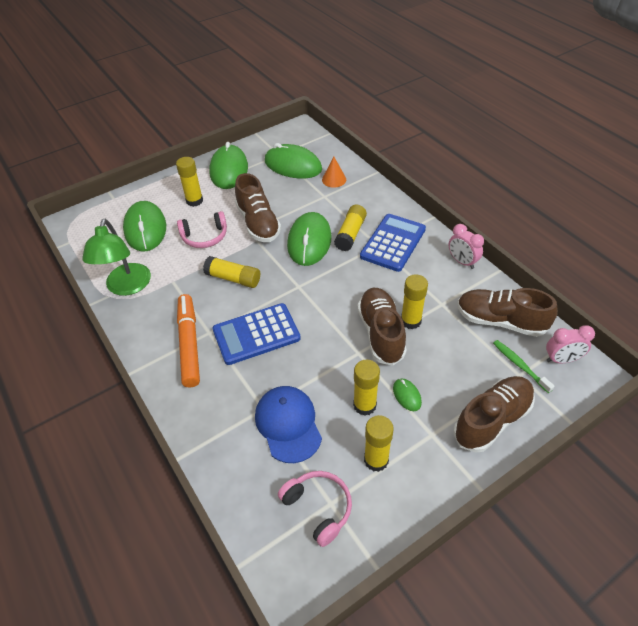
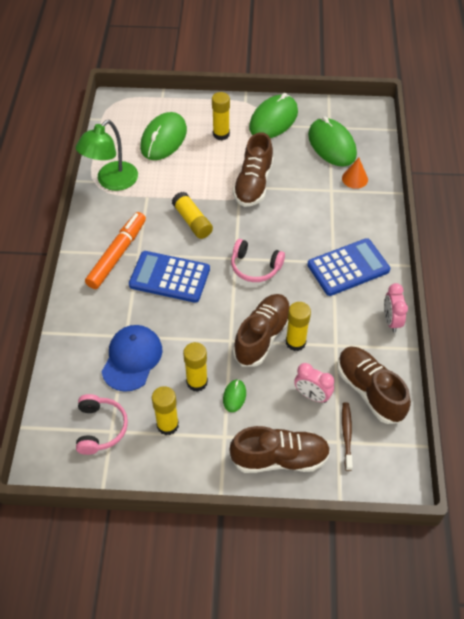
camera: 35 degrees right, 5 degrees up
pink headphones [177,211,227,248] -> pink headphones moved to [231,239,285,282]
green mouse [287,212,332,266] -> none
yellow glue stick [334,205,367,251] -> none
green toothbrush [493,340,554,393] -> brown toothbrush [342,402,353,471]
pink clock [546,325,595,363] -> pink clock moved to [294,363,334,403]

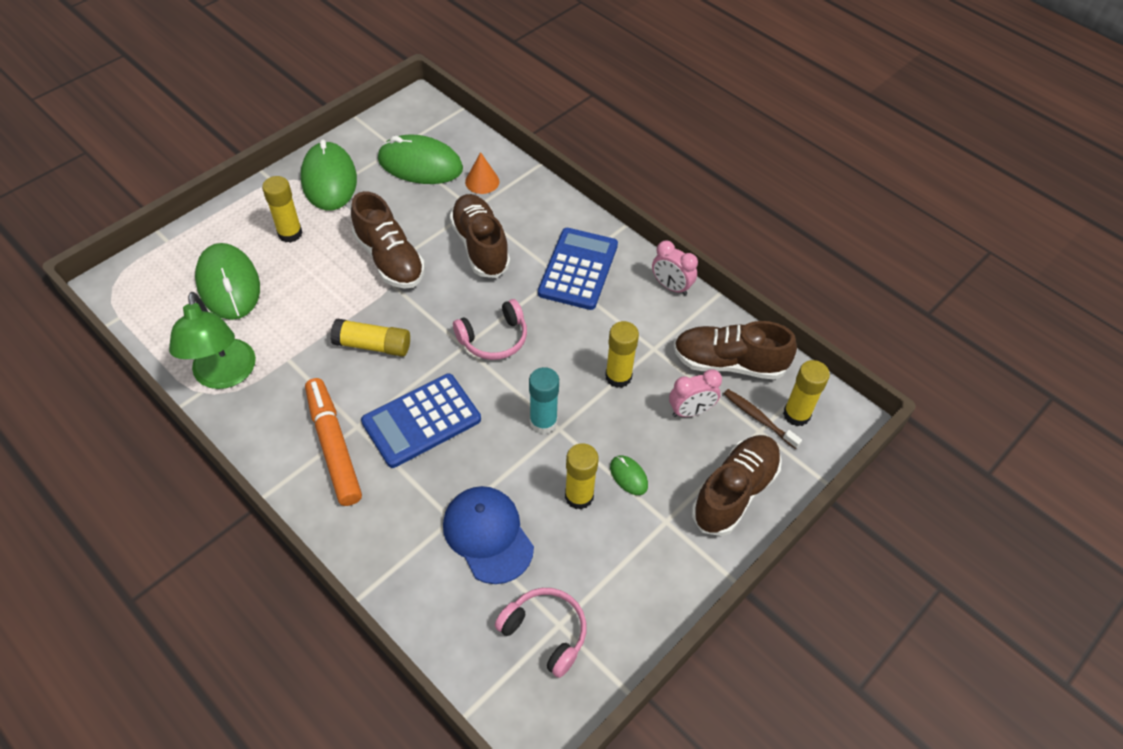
camera: 50 degrees left, 0 degrees up
yellow glue stick [152,386,179,435] -> yellow glue stick moved to [783,360,830,426]
brown shoe [233,294,290,367] -> brown shoe moved to [449,194,510,278]
none -> turquoise glue stick [529,367,559,434]

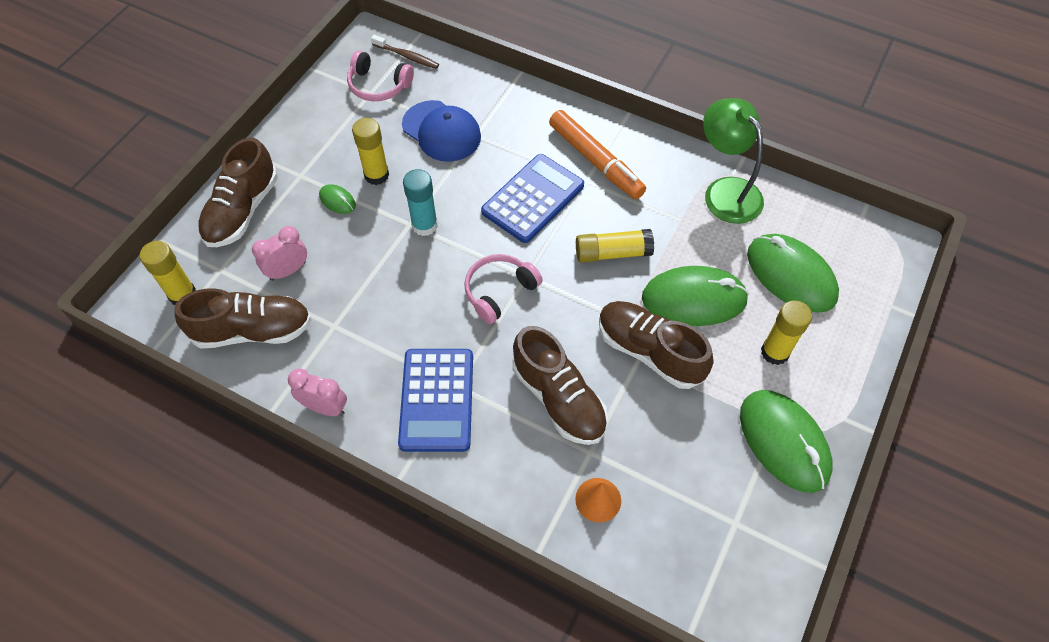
camera: 165 degrees right, 5 degrees up
green mouse [378,134,463,184] -> green mouse moved to [642,266,749,326]
yellow glue stick [605,321,639,388] -> none
brown toothbrush [724,389,802,449] -> brown toothbrush moved to [371,35,439,69]

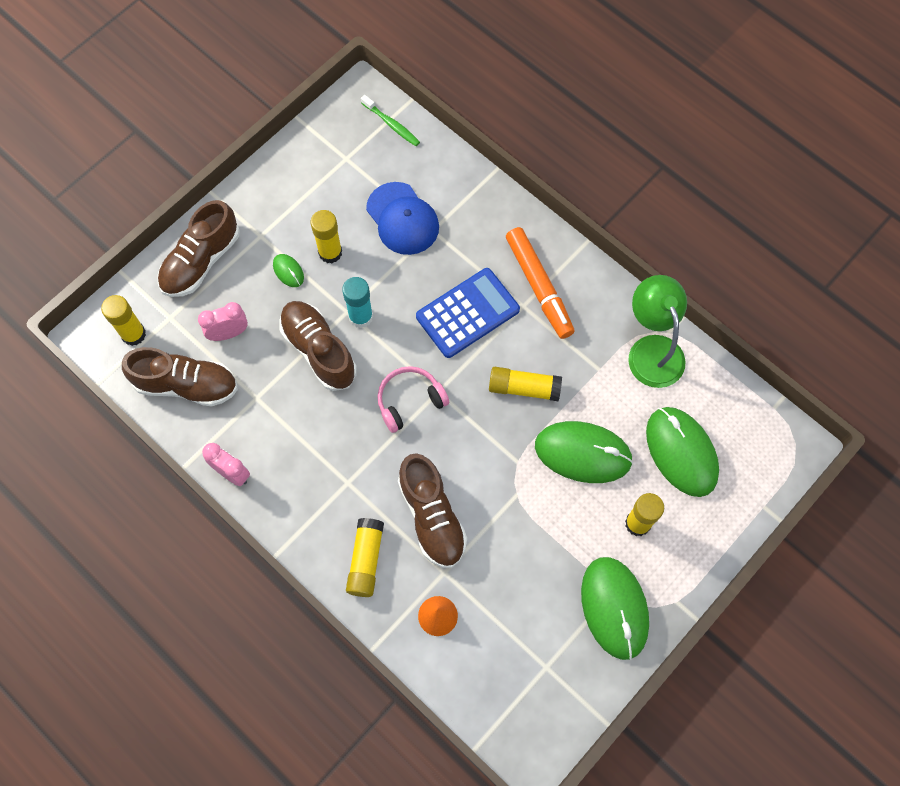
camera: 15 degrees right, 10 degrees up
pink headphones [347,50,414,101] -> none
brown toothbrush [371,35,439,69] -> green toothbrush [361,95,420,146]
blue calculator [398,349,473,452] -> none
brown shoe [599,301,713,389] -> brown shoe moved to [279,301,357,391]
none -> yellow glue stick [346,518,384,597]

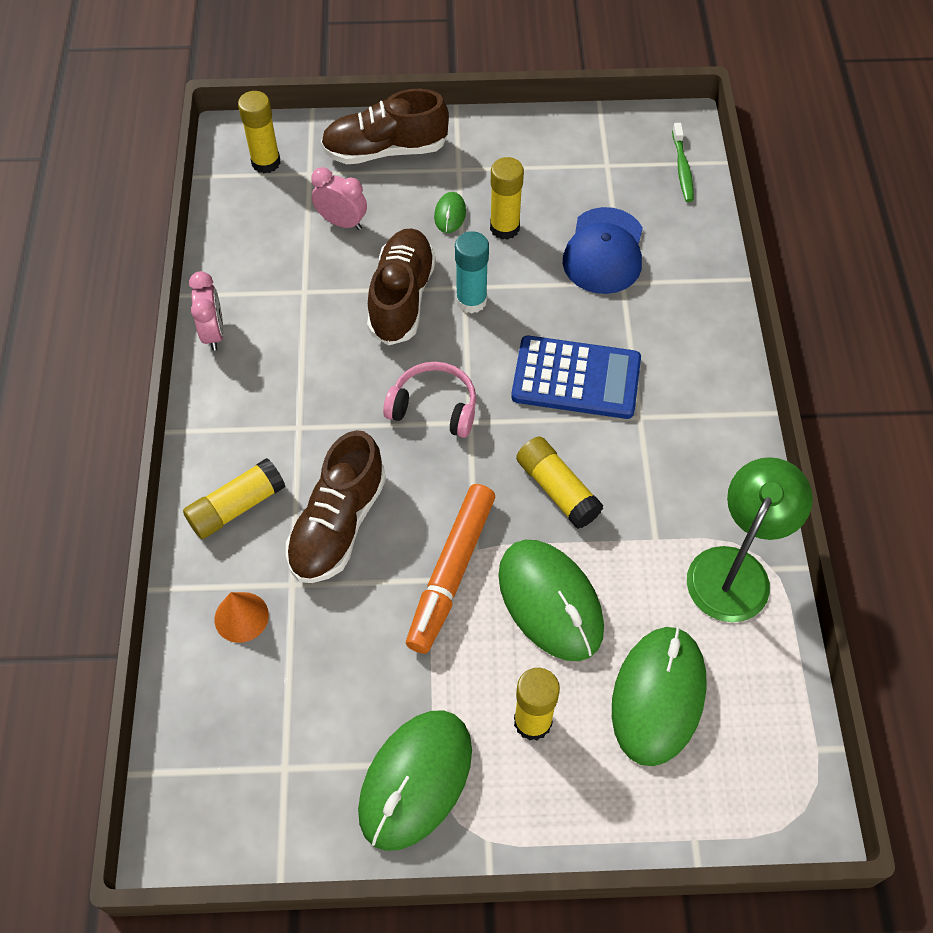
camera: 45 degrees right, 10 degrees down
brown shoe [122,347,238,407] -> none
orange marker [506,227,575,339] -> orange marker moved to [406,484,495,654]

